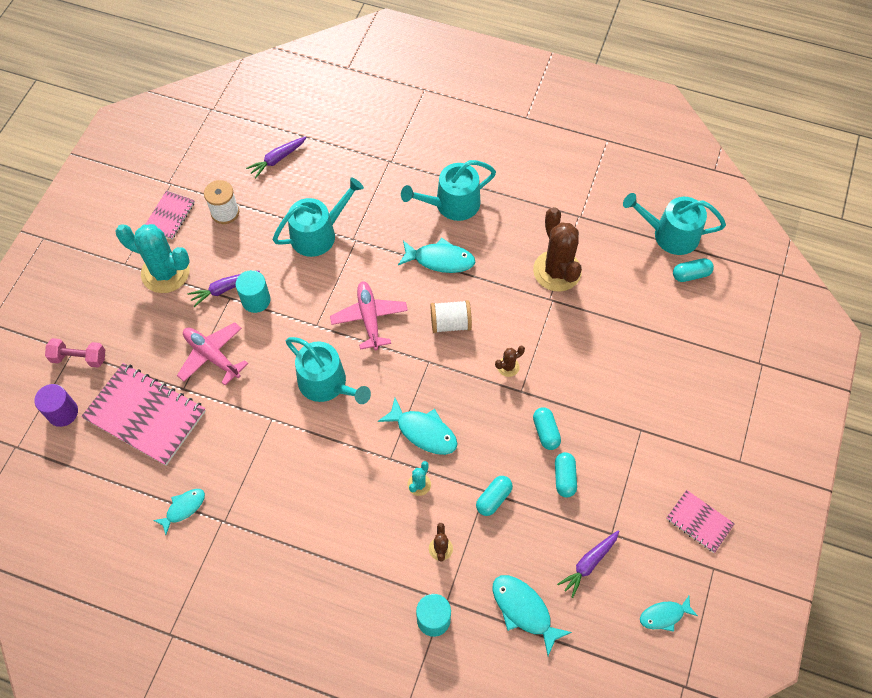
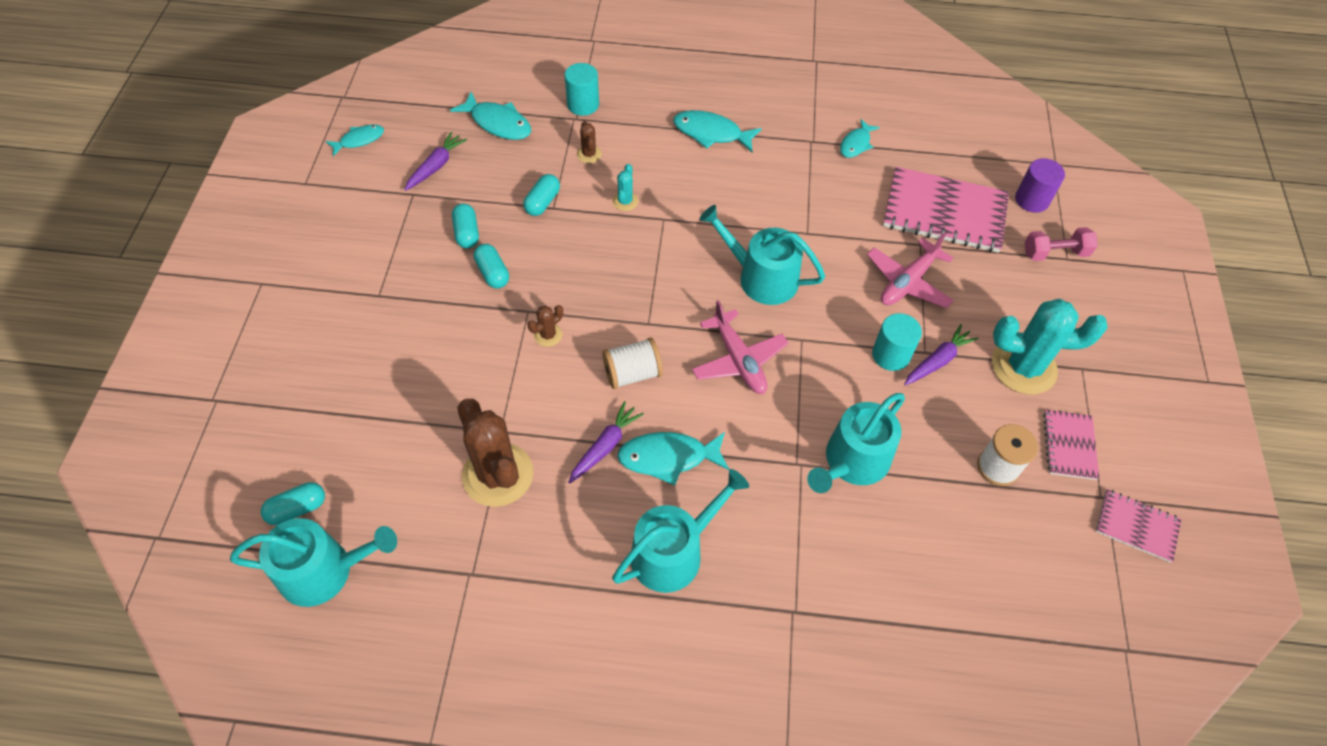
camera: 165 degrees right, 5 degrees down
pink plane [177,322,248,385] -> pink plane turned 105 degrees clockwise [867,232,954,308]
purple carrot [246,137,307,178] -> purple carrot moved to [568,401,644,484]
turquoise fish [378,398,458,455] -> turquoise fish moved to [673,110,762,152]
pink notebook [666,490,735,553] -> pink notebook moved to [1096,489,1182,563]

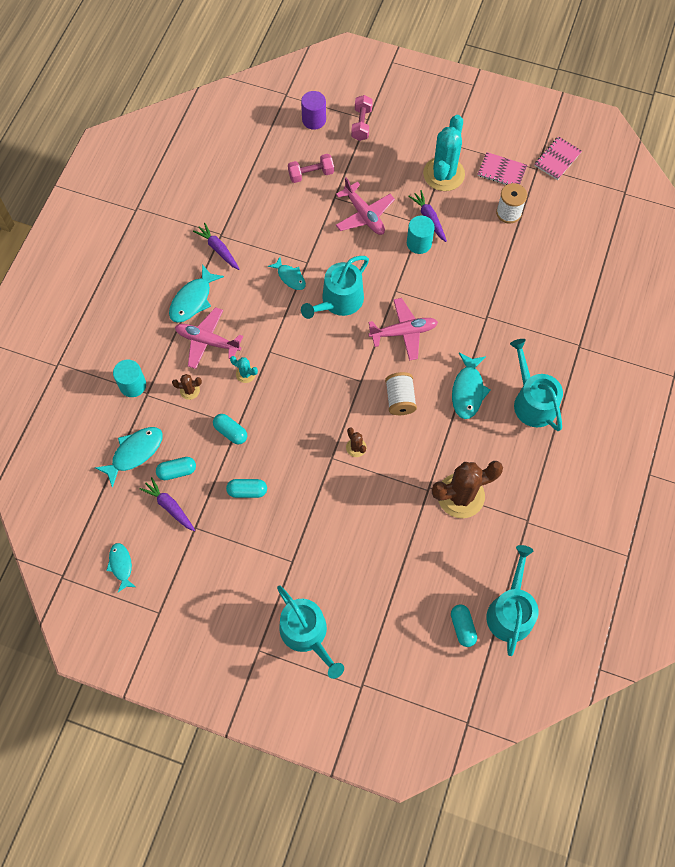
camera: 75 degrees left, 10 degrees up
turquoise capsule [474,244,509,289] -> turquoise capsule moved to [156,457,196,480]
purple carrot [568,401,644,484] -> purple carrot moved to [193,223,240,270]
turquoise watering can [807,393,905,493] -> turquoise watering can moved to [277,586,344,679]
turquoise fish [840,119,880,158] -> turquoise fish moved to [268,257,306,290]
pink notebook [883,167,1009,253] -> pink dumbbell [288,154,334,183]
none -> pink plane [175,307,243,369]

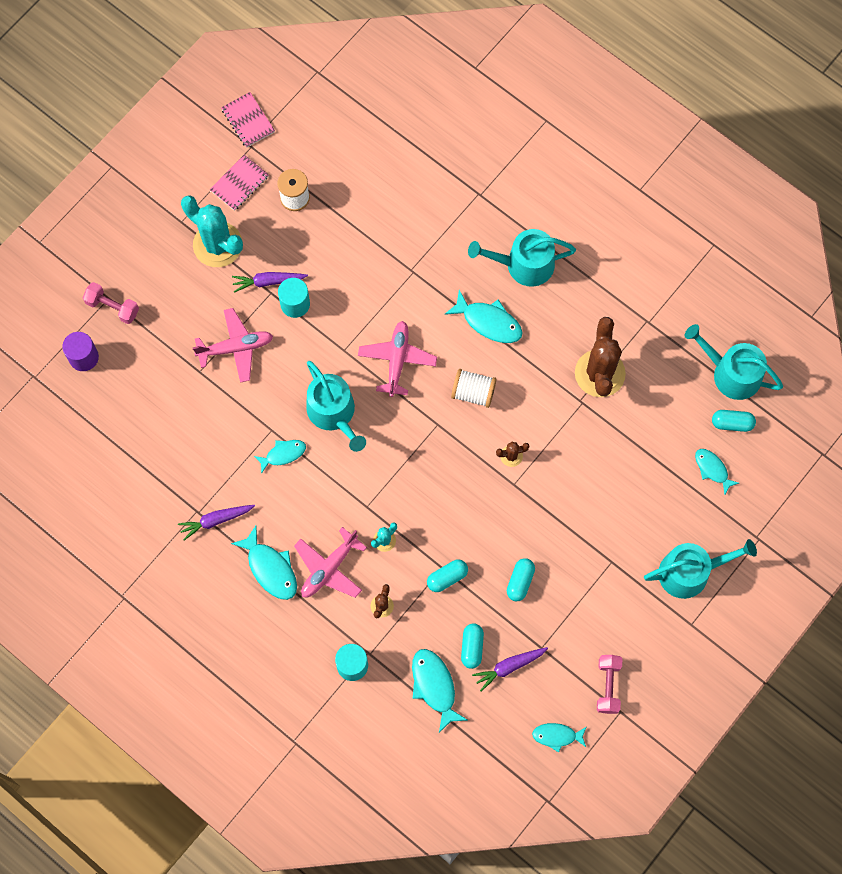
camera: 70 degrees left, 5 degrees up
pink dumbbell [288,154,334,183] -> pink dumbbell moved to [597,655,622,714]
none -> turquoise fish [695,449,739,494]

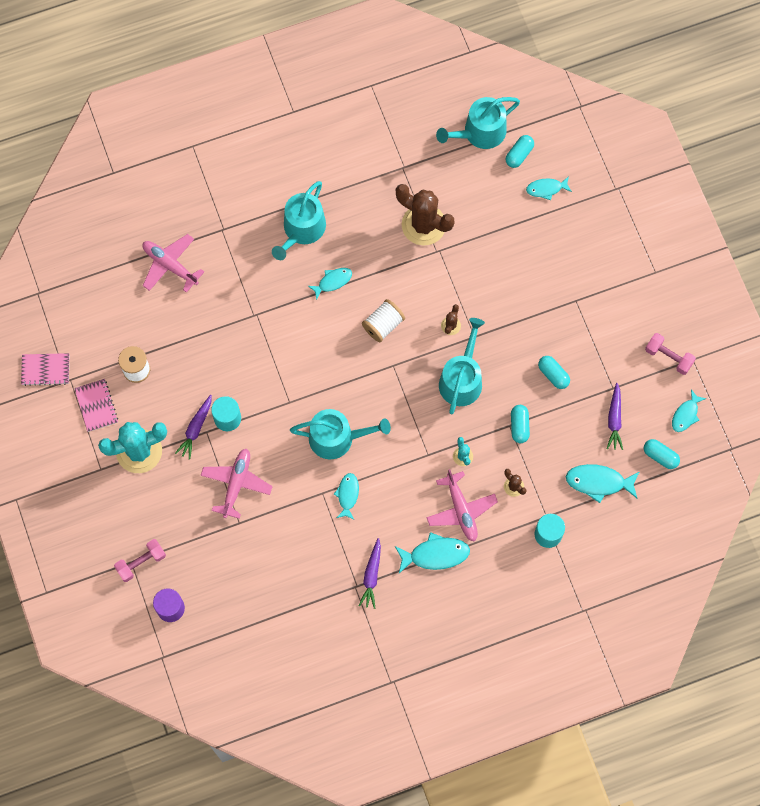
camera: 60 degrees left, 0 degrees up
pink plane [358,321,437,397] -> pink plane moved to [142,234,204,293]
turquoise fish [444,290,523,343] -> turquoise fish [308,268,352,300], size x0.64
turquoise capsule [461,623,484,669] -> turquoise capsule moved to [644,439,680,469]
turquoise watering can [644,539,757,599] -> turquoise watering can moved to [439,318,485,414]

